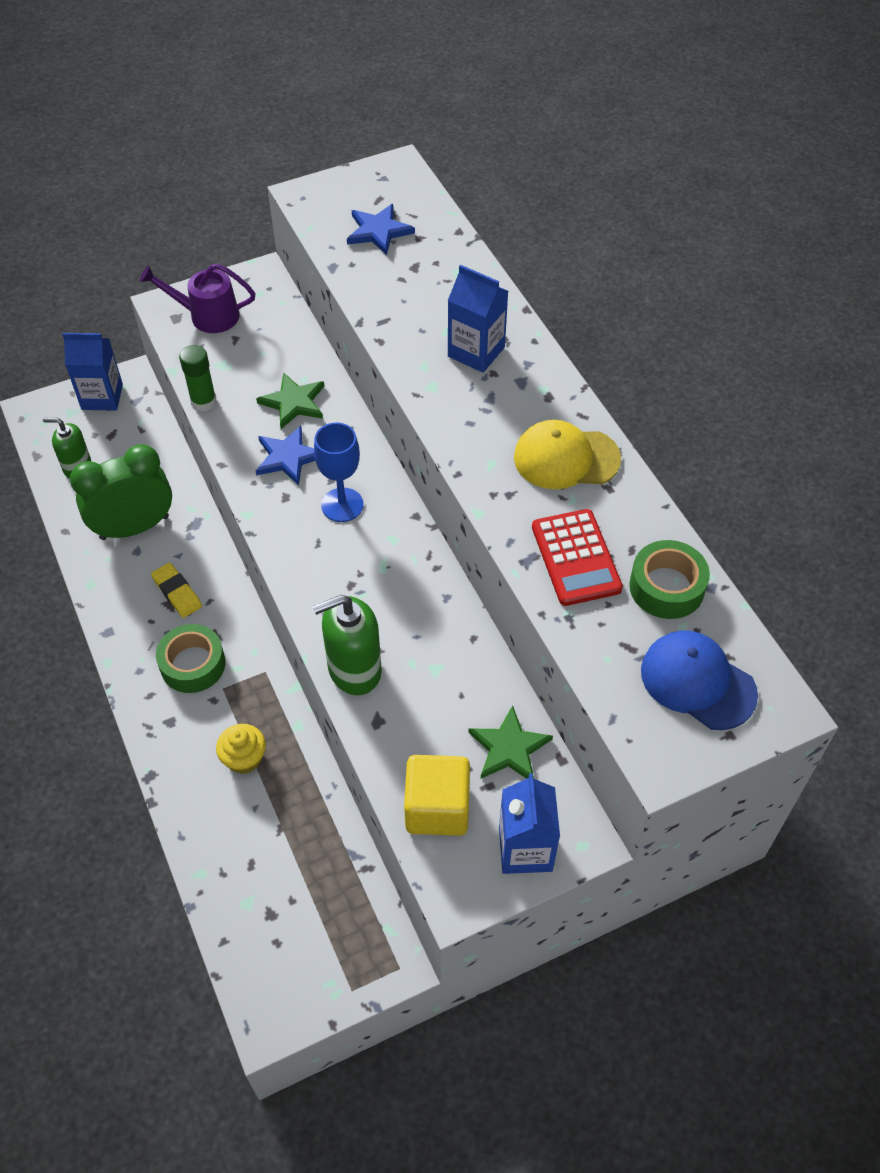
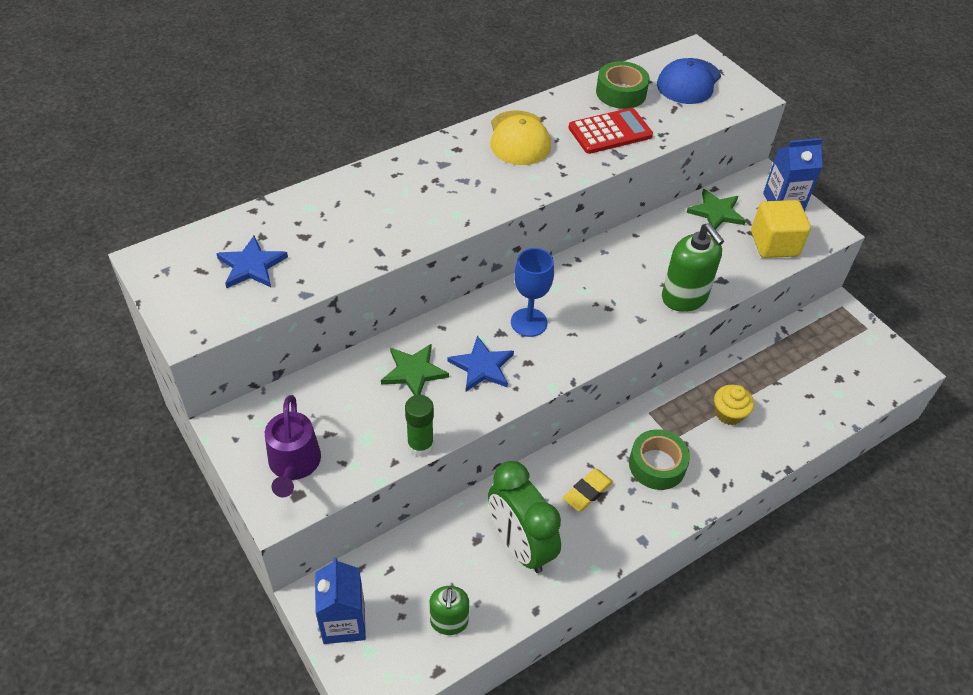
camera: 100 degrees left, 5 degrees down
blue carton [448,265,508,373] -> none

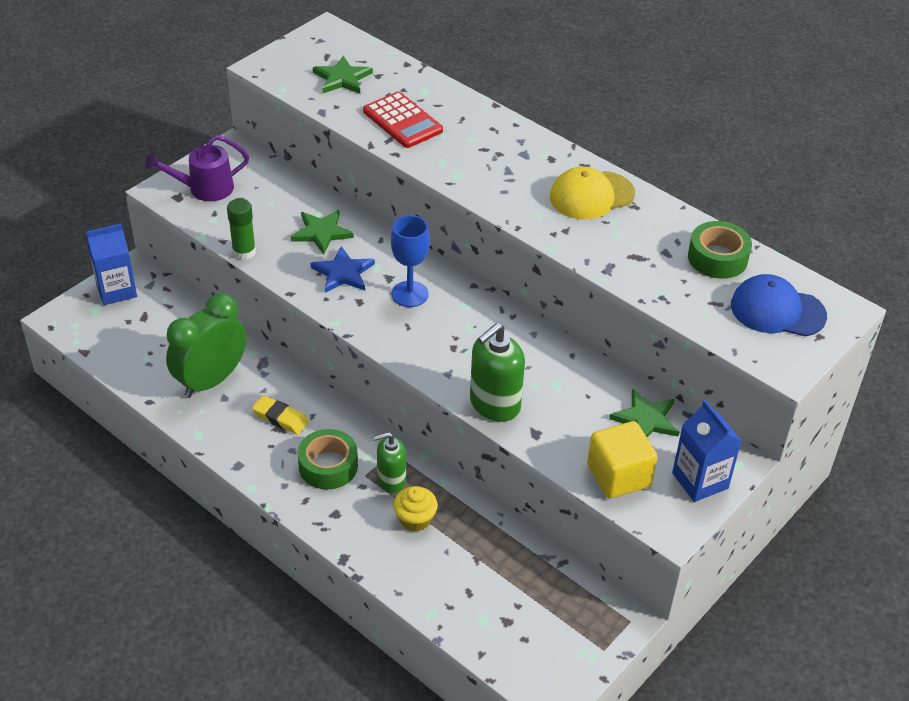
camera: 75 degrees right, 5 degrees down
blue star [216,236,288,288] -> green star [313,56,373,94]
green soap dispenser [430,586,469,635] -> green soap dispenser moved to [373,432,406,493]
red calculator [568,108,653,154] -> red calculator moved to [363,92,443,148]

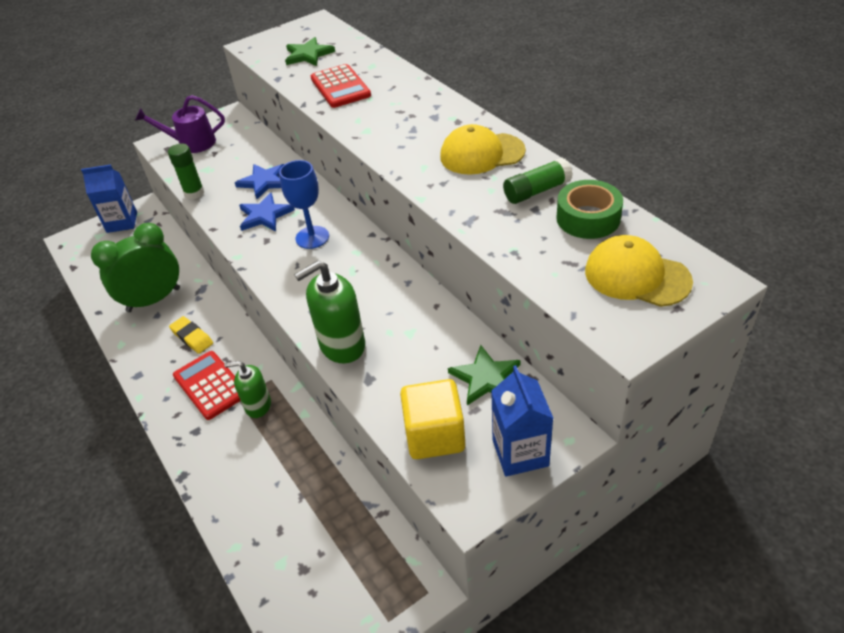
camera: 20 degrees right, 0 degrees up
green star [291,210,354,255] -> blue star [235,164,285,199]
green tape [298,429,358,490] -> red calculator [173,351,241,420]
yellow cupcake [393,486,438,532] -> none
blue cap [731,274,827,337] -> yellow cap [585,235,693,307]
none -> green glue stick [503,158,573,204]

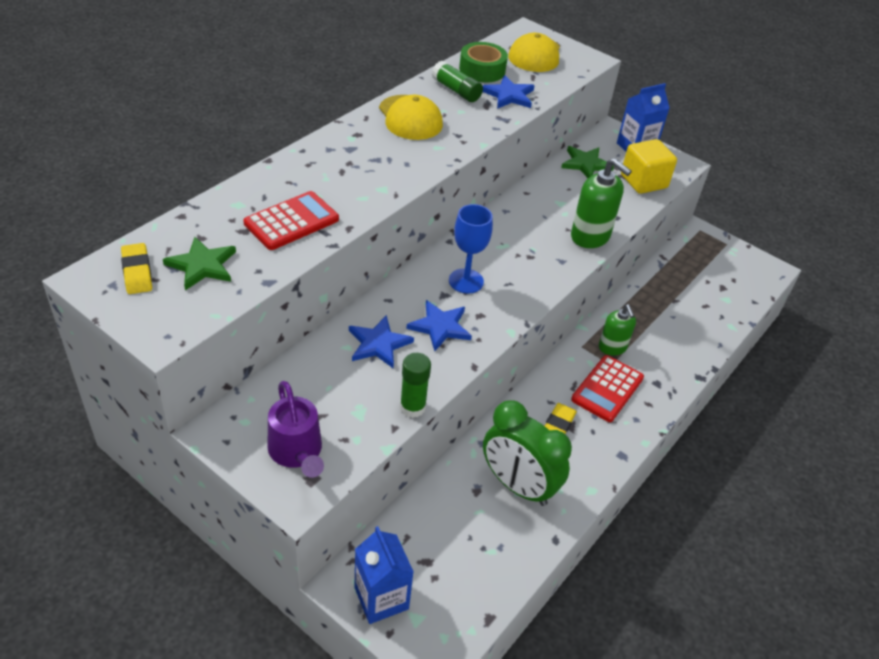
camera: 115 degrees left, 0 degrees up
none -> yellow eraser [121,243,152,294]
none -> blue star [483,75,535,109]

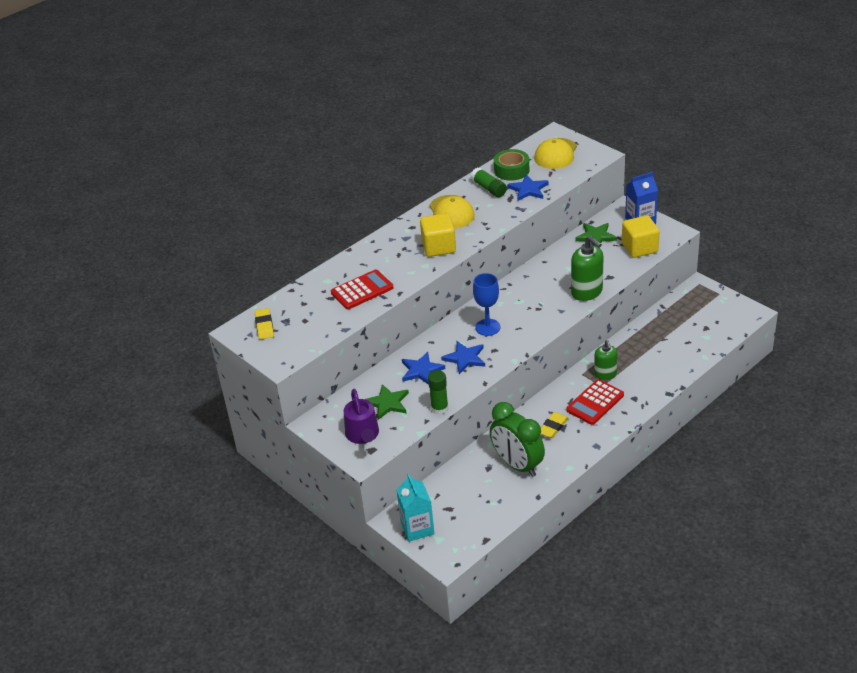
camera: 15 degrees right, 5 degrees down
green star [163,237,236,290] -> green star moved to [365,384,409,420]
blue carton [354,526,414,624] -> turquoise carton [397,474,434,542]
none -> yellow cube [420,213,456,257]

